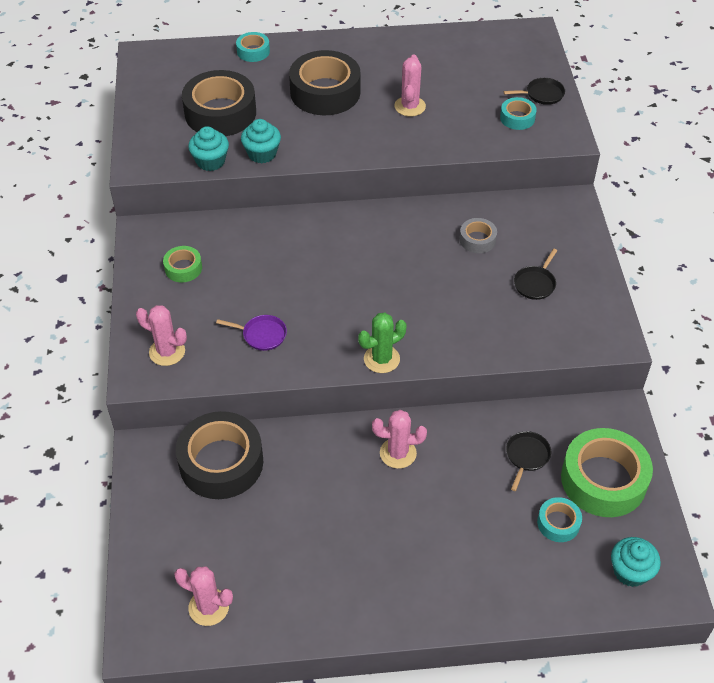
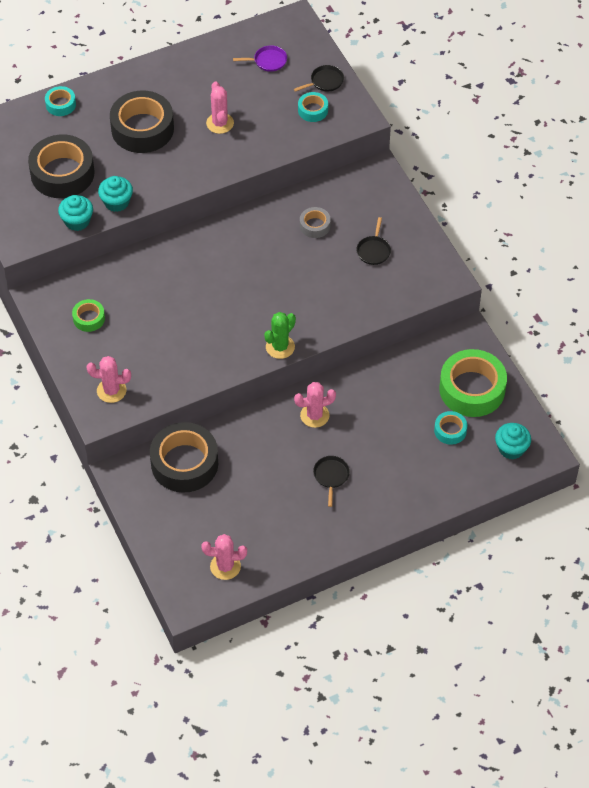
camera: 20 degrees left, 5 degrees up
purple pan [216,315,287,351] -> purple pan moved to [233,45,287,72]
black pan [506,431,551,491] -> black pan moved to [313,456,350,507]

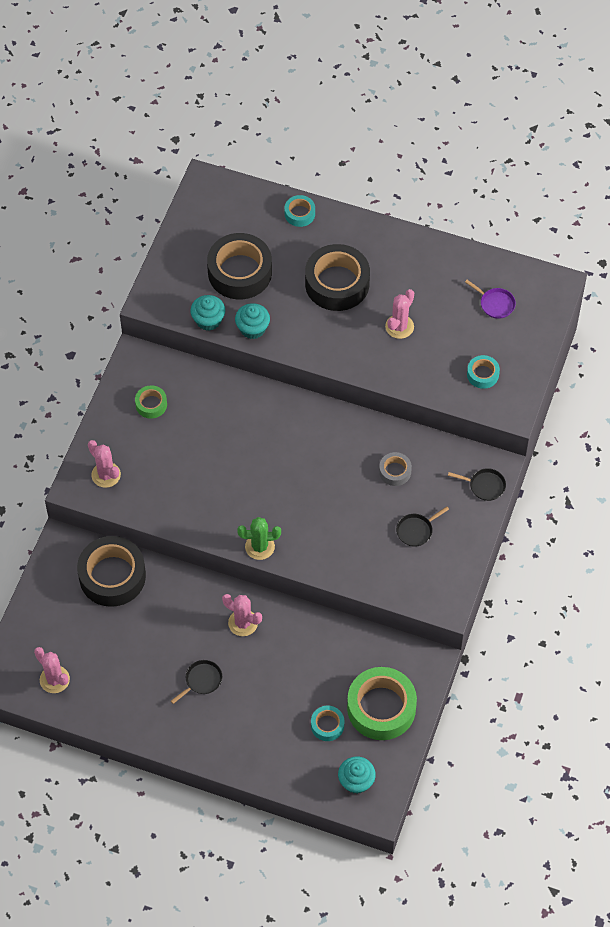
camera: 45 degrees right, 5 degrees up
black pan [294,65,344,92] -> black pan moved to [448,468,506,501]

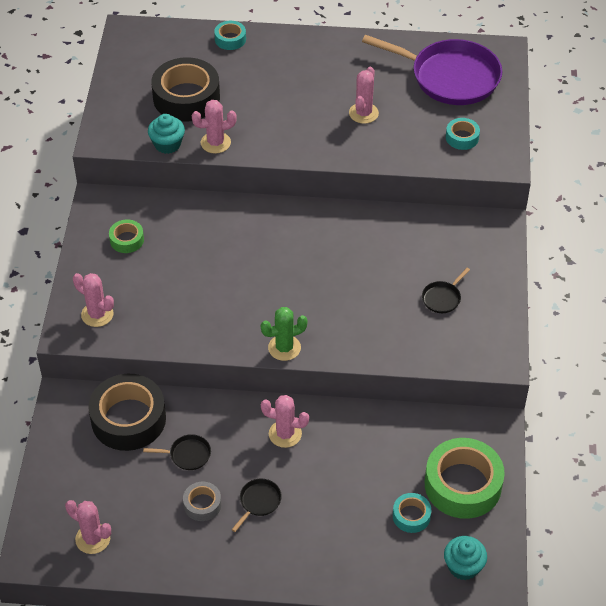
camera: 15 degrees left, 10 degrees down
turquoise cupcake [235,303,270,339] -> pink cactus [192,100,237,154]
black tape [305,244,370,311] -> none
grey tape [379,452,412,486] -> grey tape moved to [183,482,221,521]
black pan [448,468,506,501] -> black pan moved to [143,434,211,470]
purple pan [465,280,516,319] -> purple pan [362,35,502,105], size x2.47

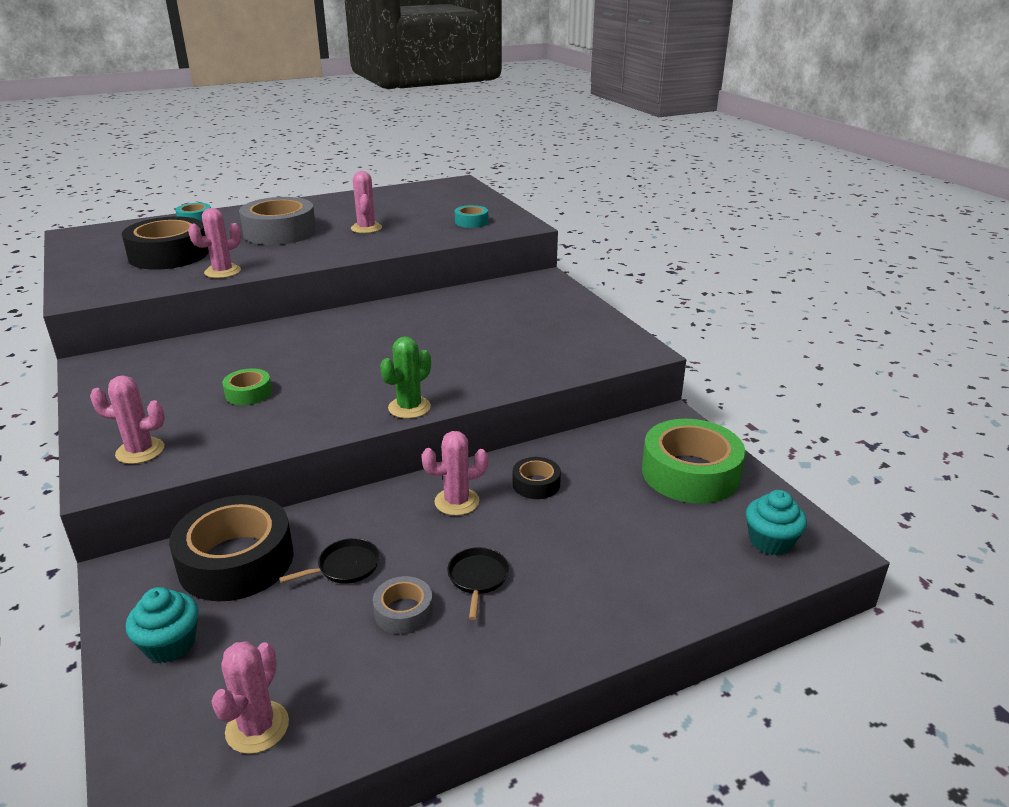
camera: 30 degrees left, 20 degrees down
pink cactus [65,500,111,554] -> pink cactus turned 75 degrees counterclockwise [211,641,289,754]
green tape [109,220,144,253] -> green tape moved to [222,368,272,405]
turquoise cupcake [148,114,185,154] -> turquoise cupcake moved to [126,587,199,663]
purple pan [362,35,502,105] -> none
turquoise tape [393,493,431,533] -> none
black pan [422,268,470,313] -> none
none -> grey tape [239,197,316,245]
none -> black tape [512,457,561,499]

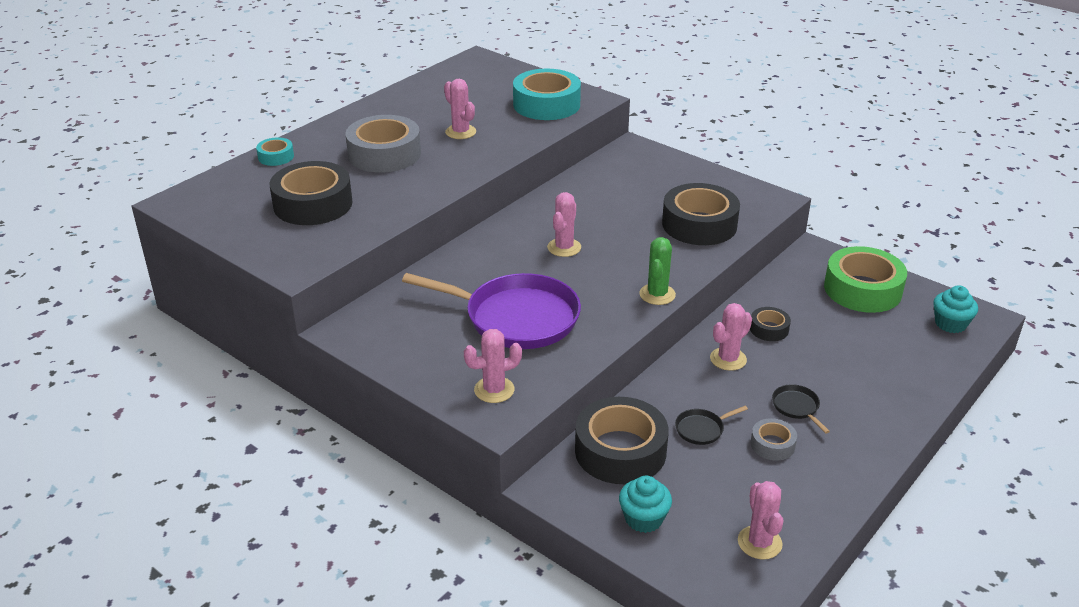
camera: 25 degrees left, 5 degrees up
pink cactus [188,208,241,278] -> pink cactus moved to [547,192,581,257]
green tape [222,368,272,405] -> purple pan [402,273,581,349]
black pan [279,538,380,584] -> black pan turned 150 degrees counterclockwise [675,406,748,445]
turquoise tape [455,205,488,228] -> turquoise tape [513,69,581,120], size x2.06
none -> black tape [662,183,740,245]

